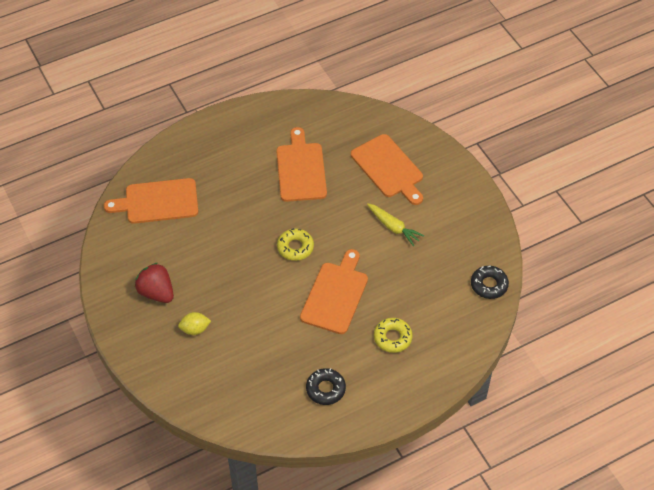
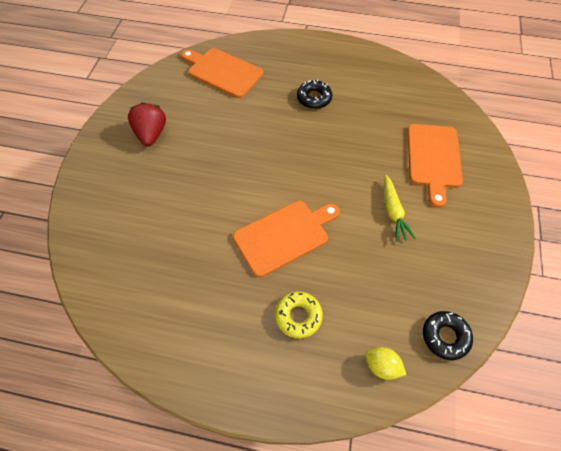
camera: 40 degrees right, 5 degrees up
yellow lemon [178,312,211,335] -> yellow lemon moved to [365,347,406,380]
orange cutting board [276,127,327,202] -> none
yellow donut [277,228,314,261] -> none
black donut [306,368,346,405] -> black donut moved to [297,79,332,109]

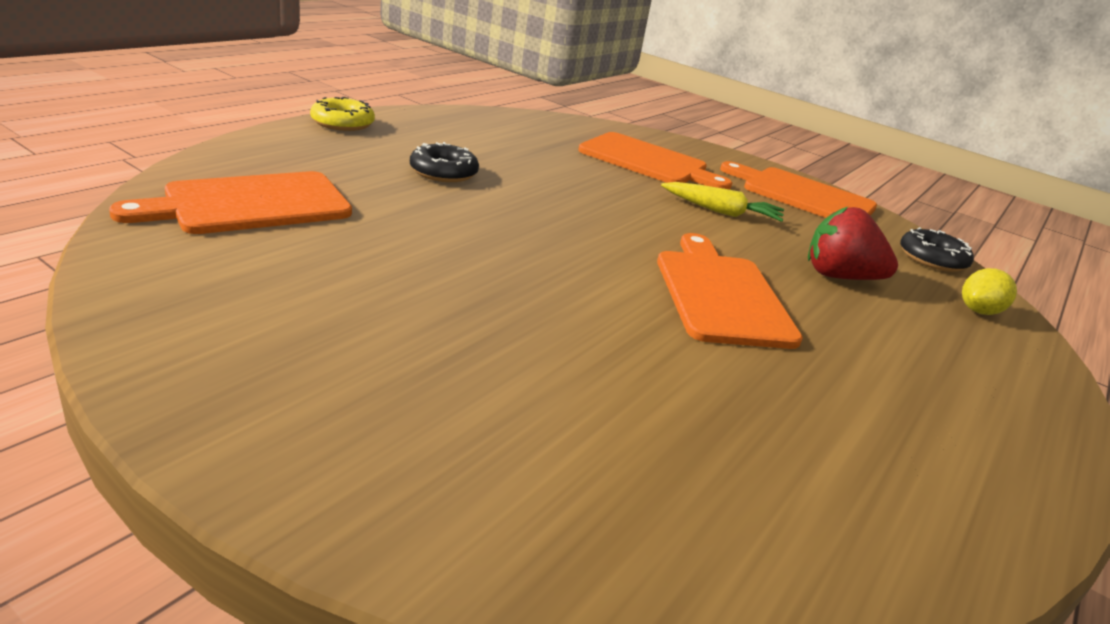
camera: 70 degrees left, 30 degrees down
red strawberry [128,102,166,146] -> red strawberry moved to [808,207,898,280]
yellow donut [275,292,323,339] -> yellow donut moved to [310,97,375,131]
none -> orange cutting board [720,161,877,218]

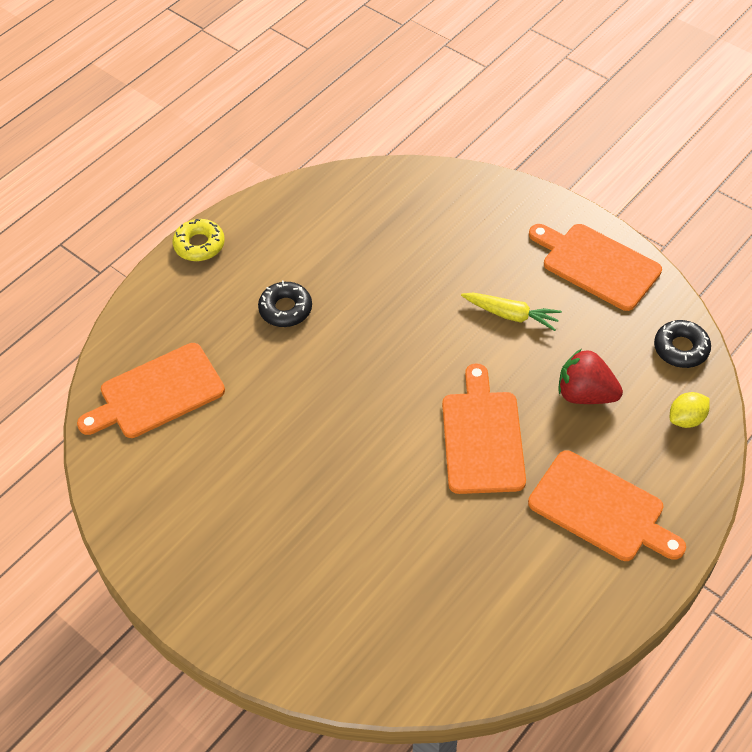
camera: 10 degrees right, 25 degrees up
orange cutting board [578,132,732,190] -> orange cutting board moved to [528,450,686,561]

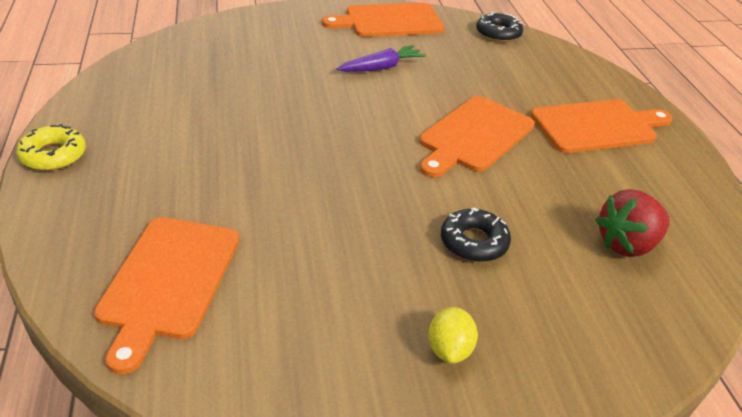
camera: 55 degrees left, 15 degrees down
black donut [258,280,312,327] -> black donut moved to [441,207,511,262]
orange cutting board [442,363,526,494] -> orange cutting board turned 90 degrees counterclockwise [419,96,535,178]
yellow carrot [461,293,562,331] -> purple carrot [337,45,426,72]
red strawberry [558,349,623,404] -> red strawberry moved to [595,189,670,257]
yellow lemon [670,392,710,428] -> yellow lemon moved to [428,307,478,364]

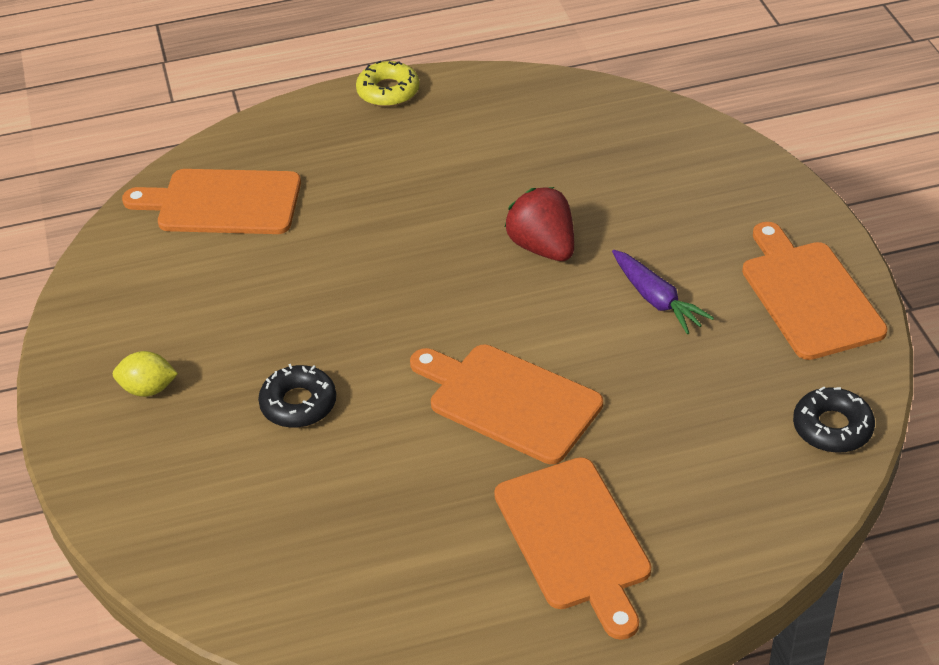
camera: 90 degrees right, 5 degrees up
red strawberry [595,189,670,257] -> red strawberry moved to [505,187,574,261]

